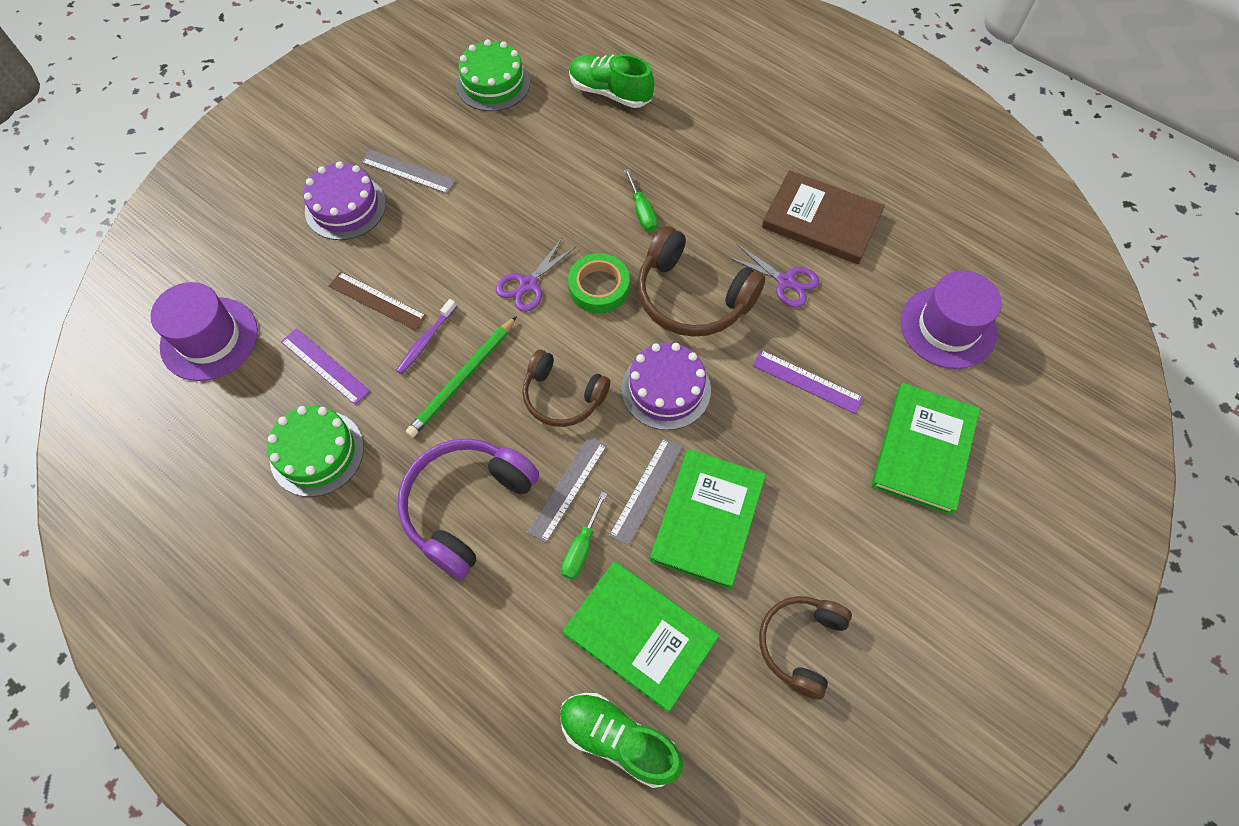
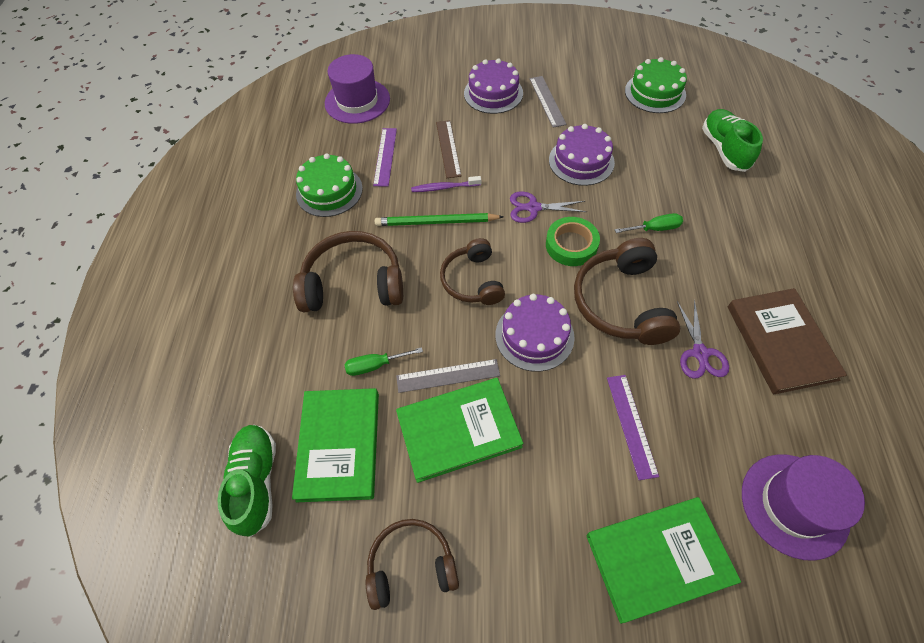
camera: 55 degrees right, 5 degrees down
purple headphones [398,438,539,579] -> brown headphones [293,231,403,312]
grey ruler [527,436,607,543] -> none
green screwdriver [624,169,657,232] -> green screwdriver turned 135 degrees counterclockwise [615,213,683,233]
none -> purple cake [549,124,615,186]

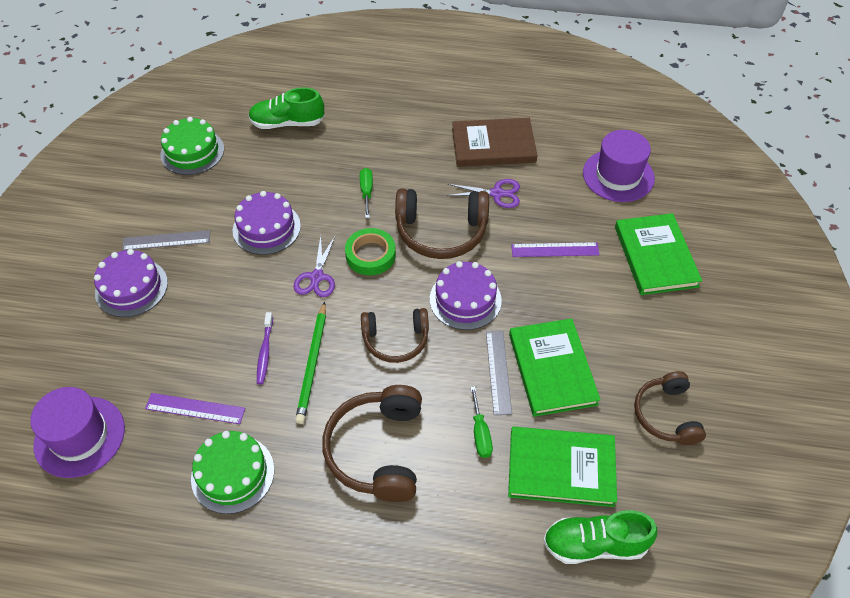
camera: 85 degrees left, 5 degrees down
brown ruler [436,120,461,178] -> none

